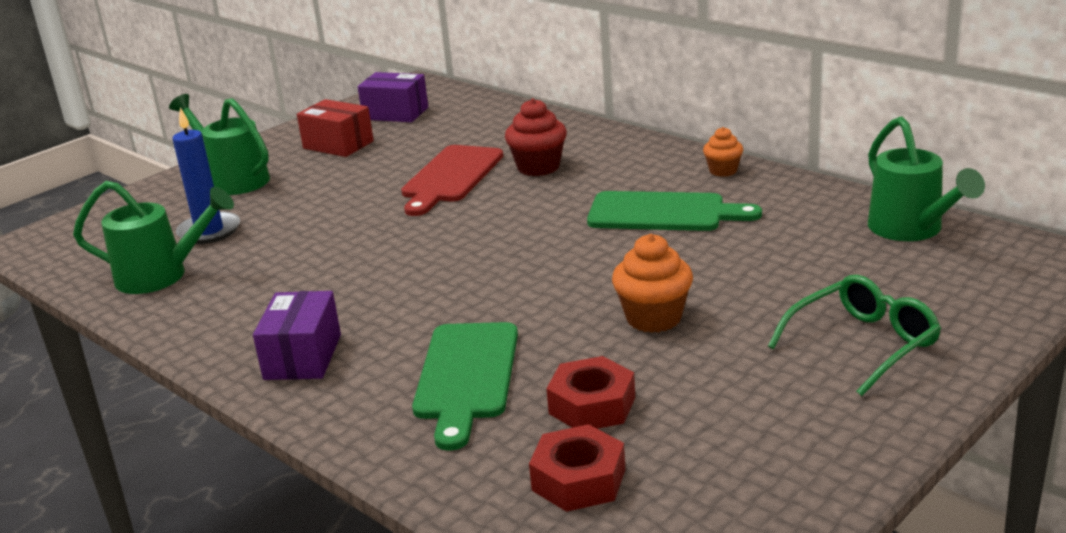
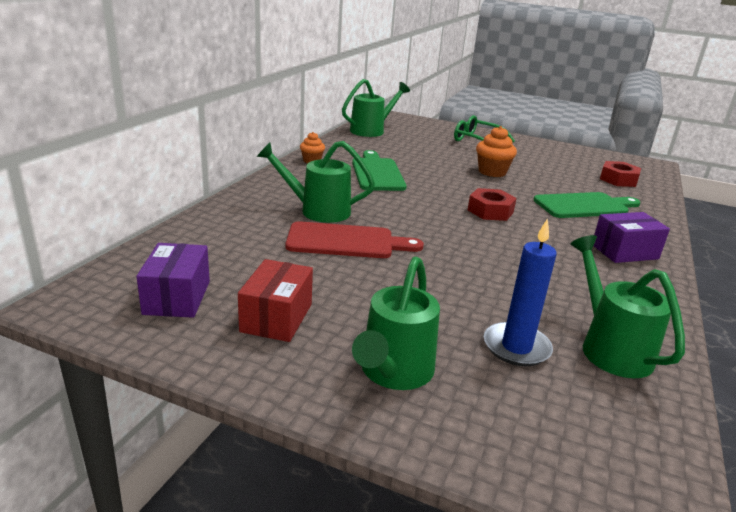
camera: 115 degrees left, 0 degrees up
red cupcake [505,98,567,176] -> green watering can [256,141,375,223]
red nut [546,356,635,429] -> red nut moved to [468,188,517,221]

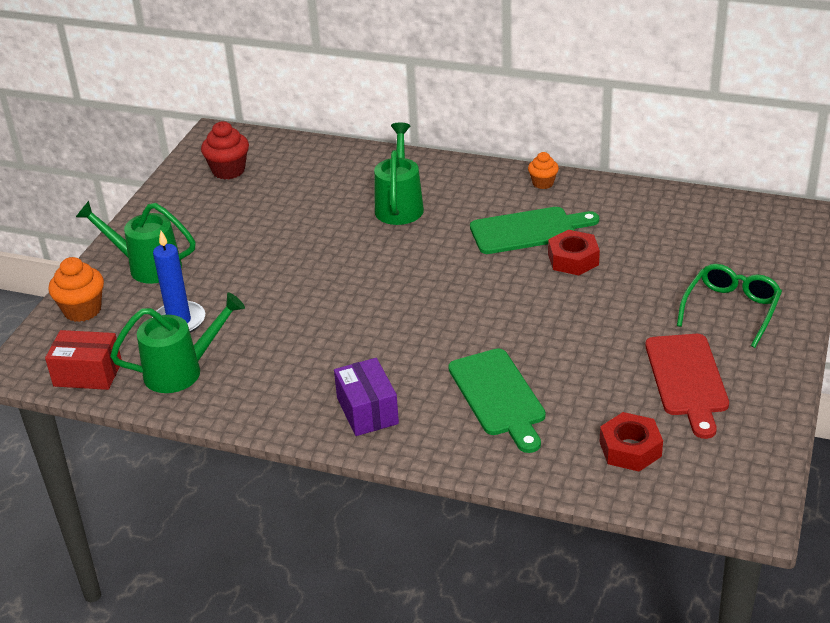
camera: 90 degrees right, 10 degrees up
purple box [136,243,210,318] -> red cupcake [201,121,249,180]
red box [238,259,313,342] -> red box moved to [45,330,122,390]
red cutting board [286,221,424,258] -> red cutting board moved to [645,334,729,439]
green watering can [342,79,410,137] -> none
red nut [468,188,517,221] -> red nut moved to [548,230,600,275]
orange cupcake [476,126,517,177] -> orange cupcake moved to [48,257,104,322]

